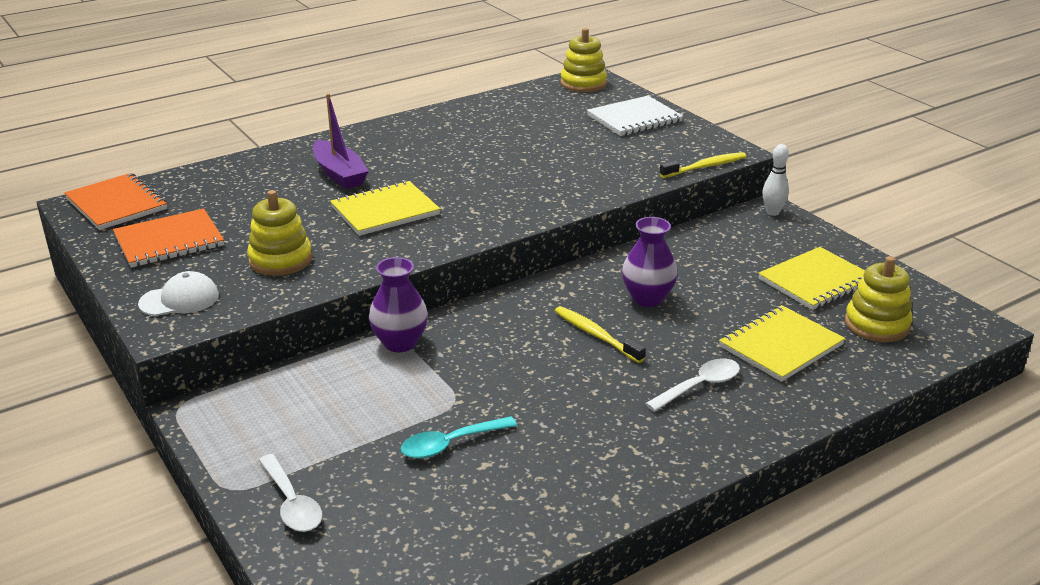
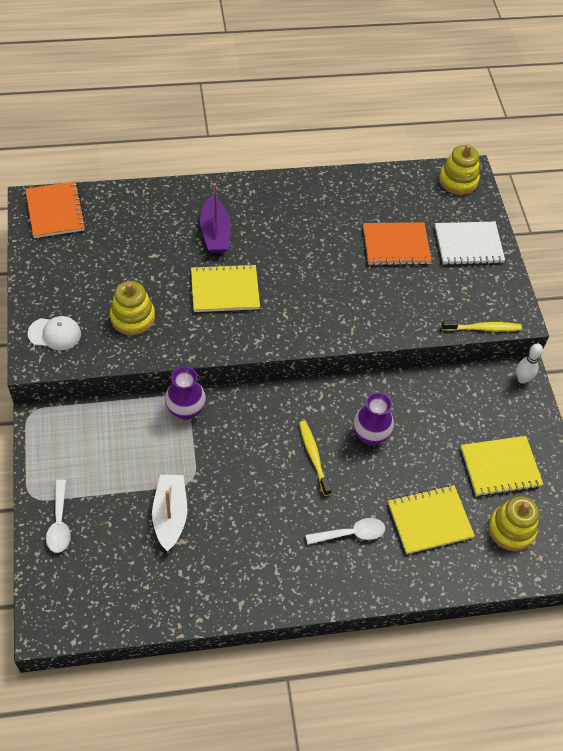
camera: 20 degrees right, 25 degrees up
orange notebook [113,208,224,268] -> orange notebook moved to [363,222,432,266]
turquoise spoon [401,416,517,459] -> white boat [152,475,187,552]

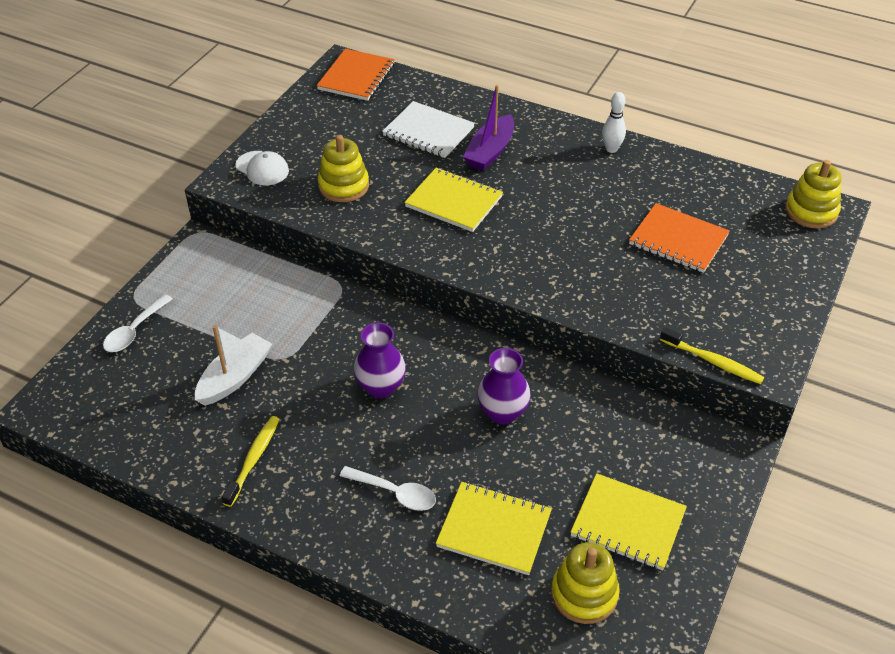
camera: 40 degrees right, 10 degrees down
purple vase [165,366,206,420] -> purple vase moved to [354,322,406,398]
yellow toothbrush [299,421,332,496] -> yellow toothbrush moved to [222,416,280,507]
white notebook [435,222,505,265] -> white notebook moved to [382,101,475,158]
white bowling pin [516,344,543,384] -> white bowling pin moved to [602,92,626,153]

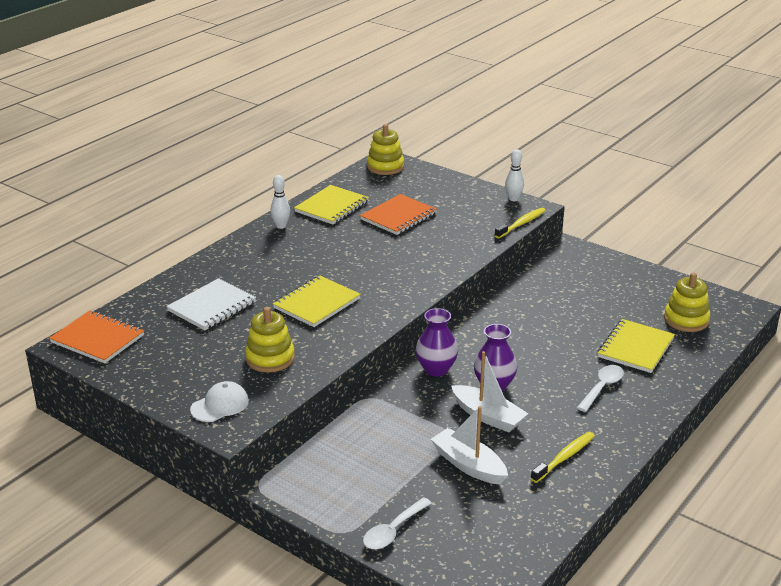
camera: 80 degrees left, 15 degrees down
white spoon [103,294,173,352] -> white spoon turned 90 degrees clockwise [363,497,432,549]
yellow toothbrush [222,416,280,507] -> yellow toothbrush turned 105 degrees clockwise [531,432,595,483]
purple boat [463,85,514,171] -> none
purple vase [477,348,531,424] -> purple vase moved to [416,308,458,376]
yellow notebook [570,473,687,571] -> yellow notebook moved to [294,185,369,224]
none -> white boat [451,351,528,432]
none -> white bowling pin [505,149,524,201]

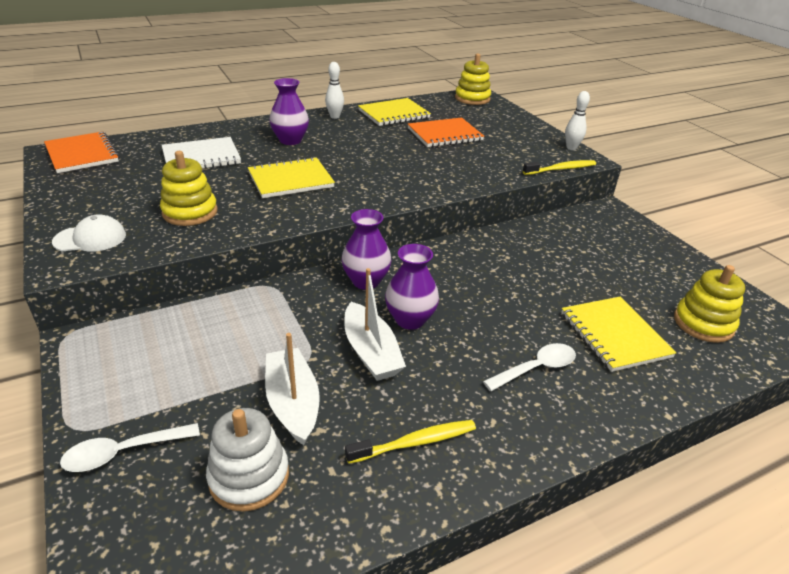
camera: 25 degrees right, 5 degrees up
yellow notebook [598,319,675,373] -> yellow notebook turned 75 degrees counterclockwise [561,297,677,372]
none -> white stacking toy [206,408,289,512]
none -> purple vase [269,78,309,145]

